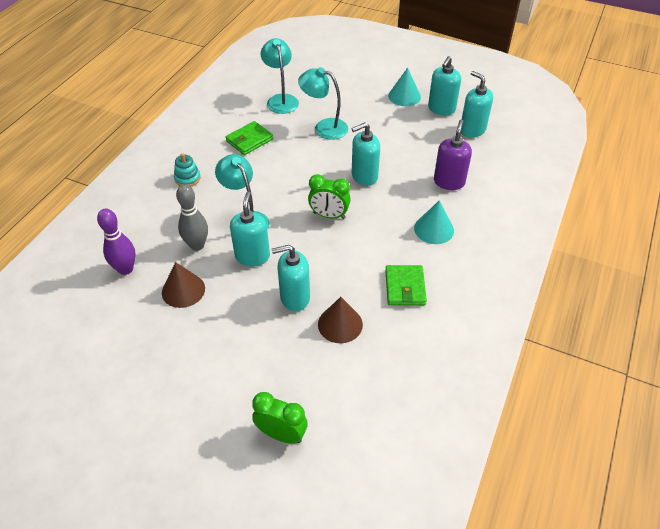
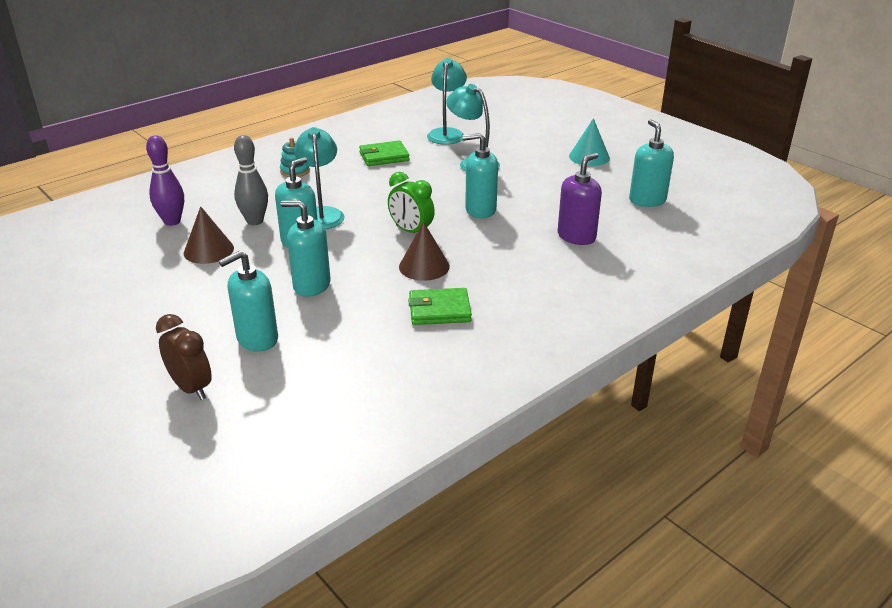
camera: 25 degrees right, 15 degrees down
green clock [252,392,308,444] -> brown clock [156,314,212,400]
brown cone [318,297,363,343] -> brown cone moved to [399,222,450,281]
green wallet [385,265,427,305] -> green wallet turned 60 degrees clockwise [408,288,472,325]
turquoise cone [414,200,454,244] -> none
turquoise soap dispenser [428,56,461,115] -> turquoise soap dispenser moved to [219,251,278,352]

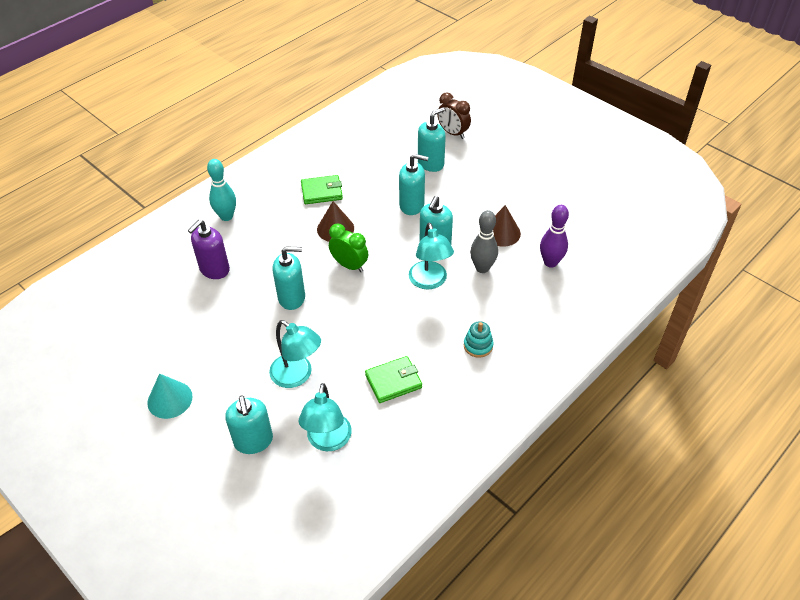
camera: 175 degrees right, 15 degrees up
turquoise soap dispenser [629,119,674,207] -> turquoise soap dispenser moved to [225,395,273,454]
none -> turquoise bowling pin [207,159,236,221]

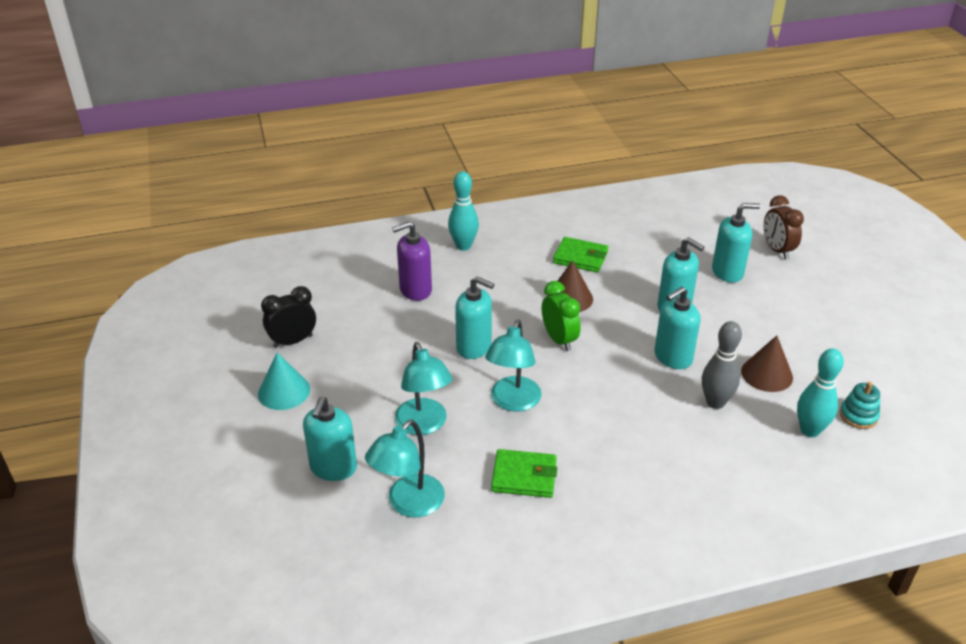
camera: 30 degrees right, 10 degrees down
turquoise lamp [409,223,454,289] -> turquoise lamp moved to [485,320,542,412]
turquoise stacking toy [464,321,494,358] -> turquoise stacking toy moved to [840,382,880,429]
purple bowling pin [540,205,569,268] -> turquoise bowling pin [797,348,844,437]
none -> black clock [261,286,316,348]

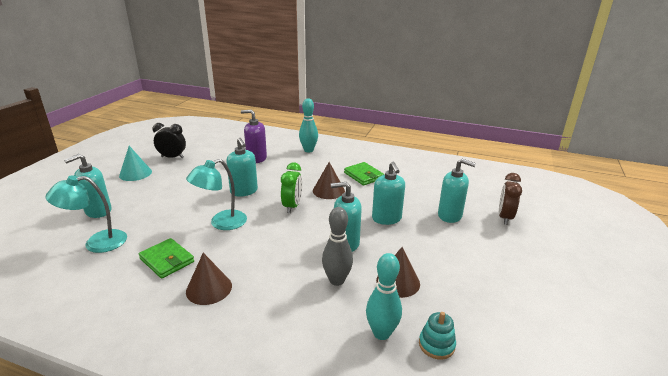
camera: 35 degrees right, 10 degrees down
turquoise lamp [395,342,452,435] -> none
none -> brown cone [186,253,232,305]

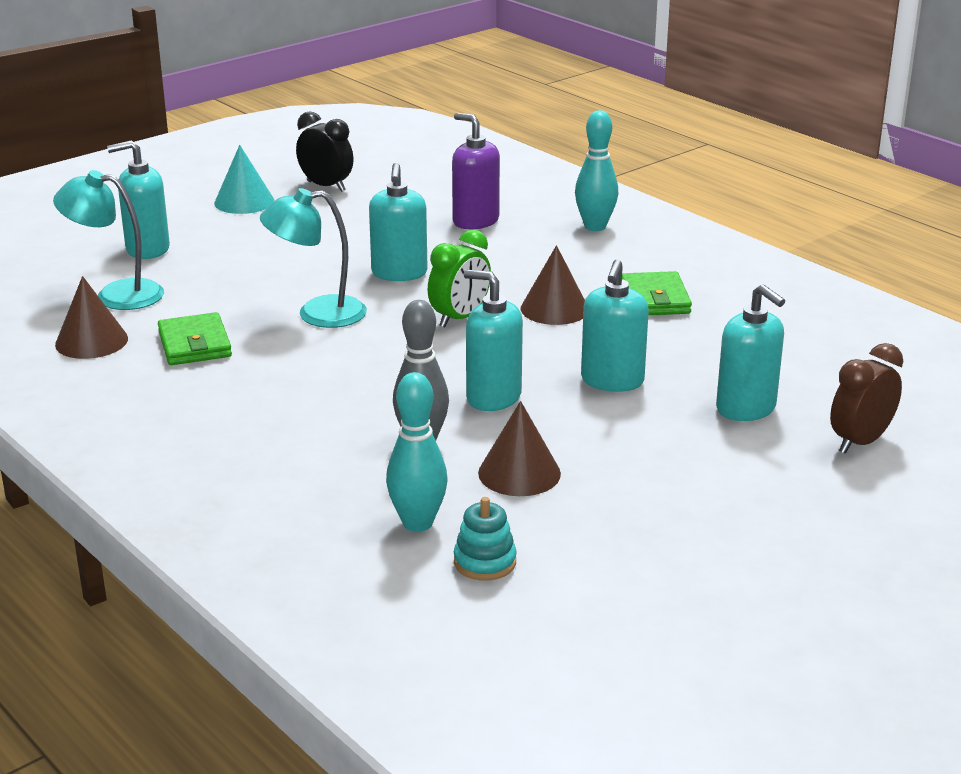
camera: 30 degrees right, 0 degrees up
brown cone [186,253,232,305] -> brown cone moved to [55,276,128,359]

